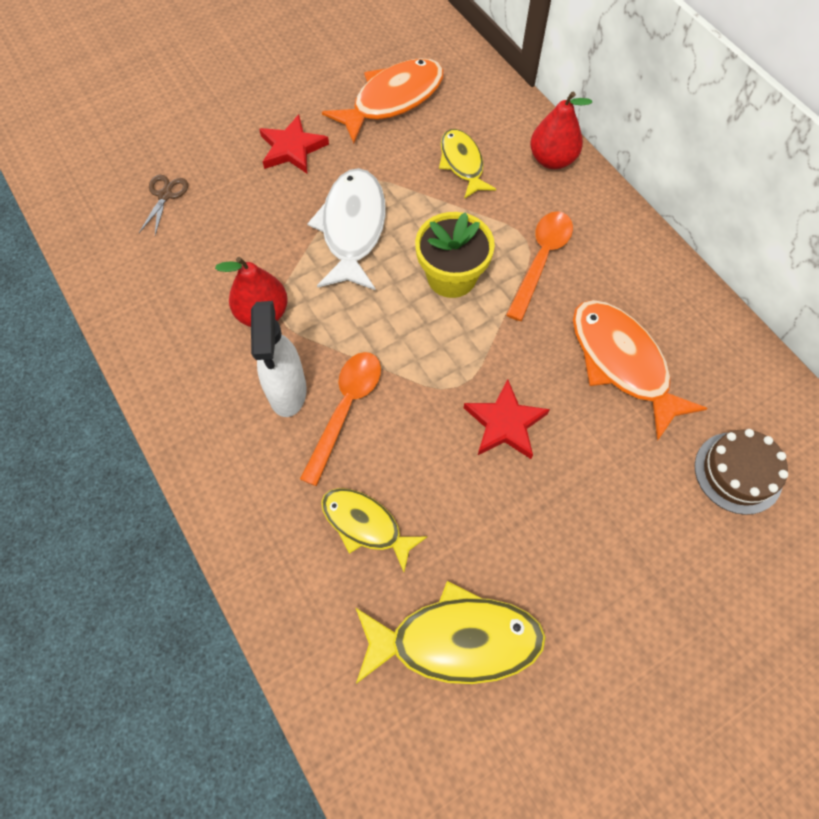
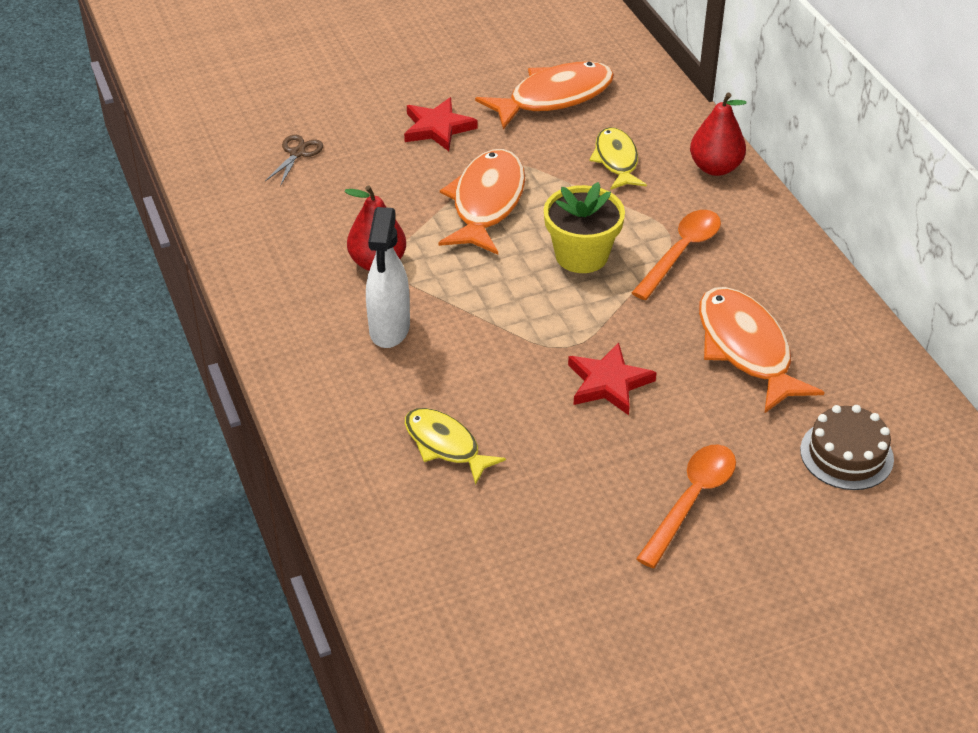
camera: 10 degrees right, 20 degrees down
orange spoon [300,352,381,486] -> orange spoon moved to [636,445,736,568]
white fish [307,168,386,290] -> orange fish [439,149,525,255]
yellow fish [355,581,546,684] -> none

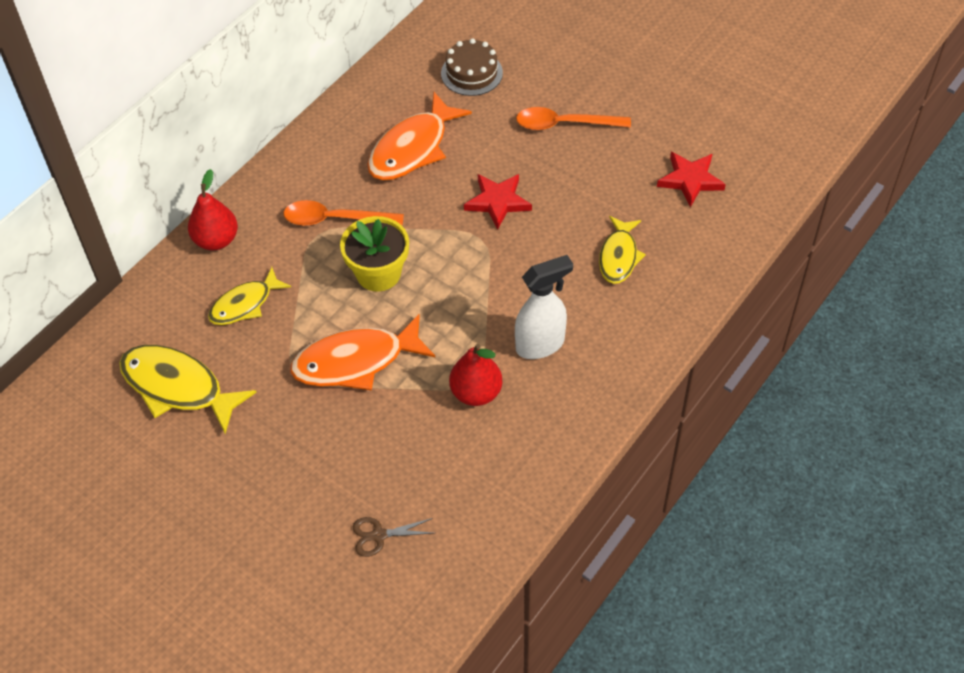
camera: 120 degrees left, 10 degrees up
red star [404,97,477,151] -> red star moved to [657,152,726,207]
orange fish [475,61,614,130] -> yellow fish [119,345,257,434]

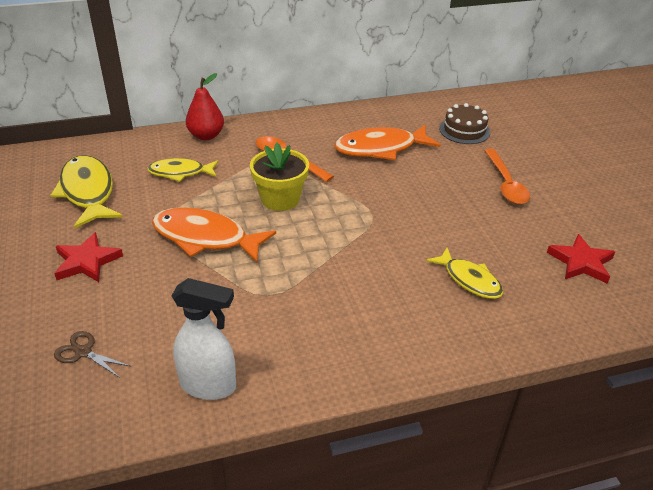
camera: 35 degrees right, 15 degrees down
red pear [449,344,503,406] -> none
red star [464,174,532,230] -> red star moved to [54,232,123,282]
white spray bottle [515,255,573,359] -> white spray bottle moved to [172,278,236,400]
orange spoon [516,107,631,130] -> orange spoon turned 135 degrees counterclockwise [485,149,530,204]
yellow fish [599,216,646,284] -> yellow fish turned 90 degrees counterclockwise [426,248,503,299]

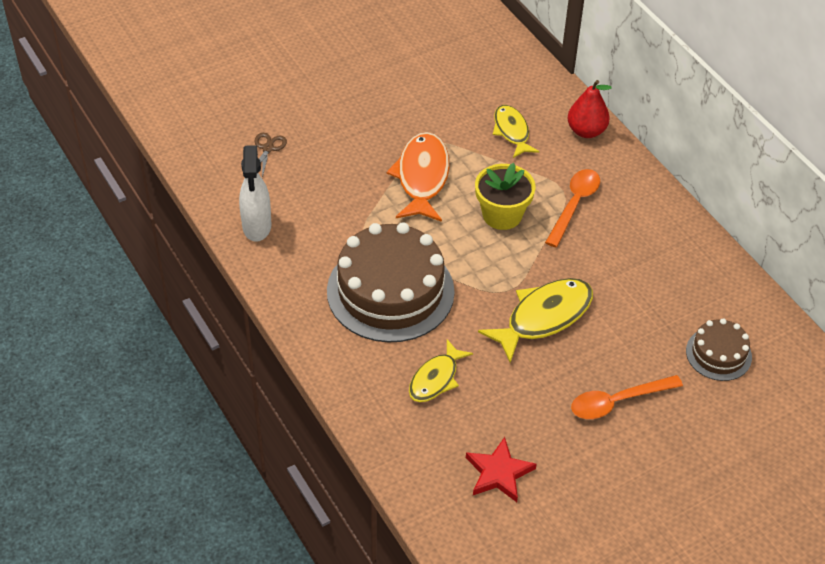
camera: 75 degrees right, 10 degrees up
yellow fish [50,155,122,229] -> yellow fish moved to [478,278,593,363]
red star [54,232,123,282] -> none
orange fish [335,125,440,160] -> none
none -> brown cake [327,222,455,343]

